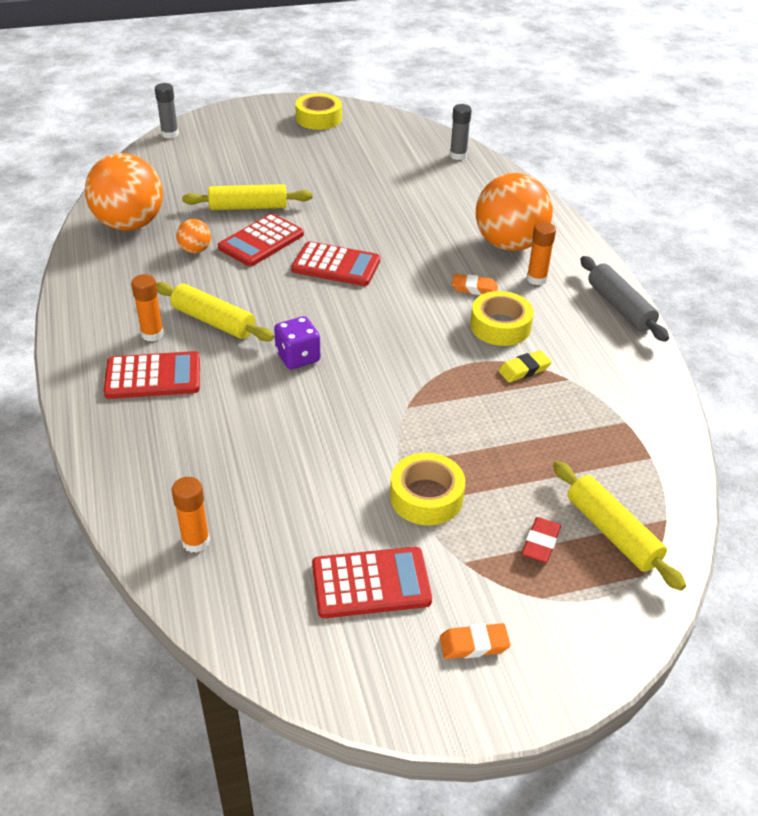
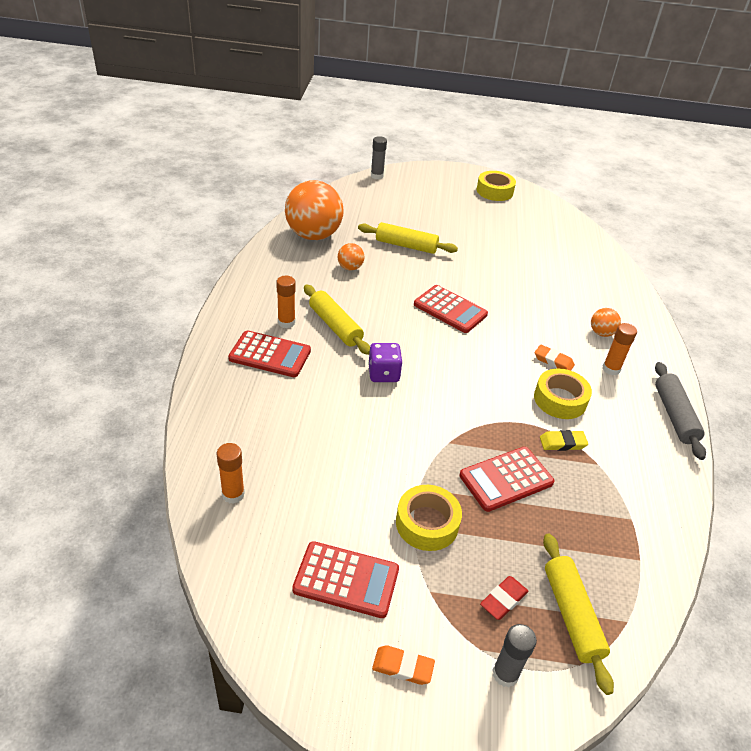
camera: 20 degrees right, 0 degrees up
red calculator [218,214,304,266] -> red calculator moved to [459,447,554,512]
grey glue stick [450,104,472,160] -> grey glue stick moved to [492,624,537,687]
orange ball [476,173,553,251] -> orange ball [591,308,621,337], size x0.44

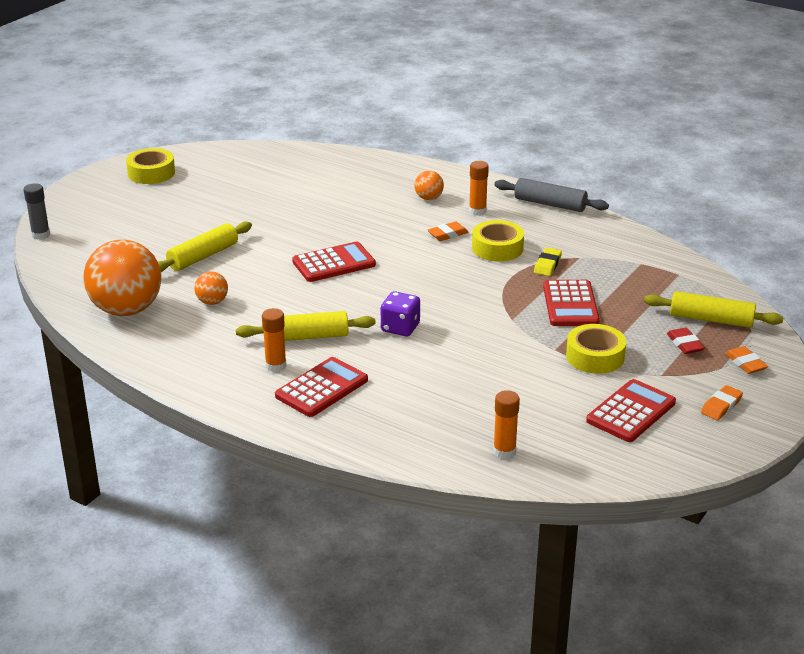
camera: 60 degrees left, 10 degrees down
grey glue stick [492,624,537,687] -> orange eraser [725,346,768,374]

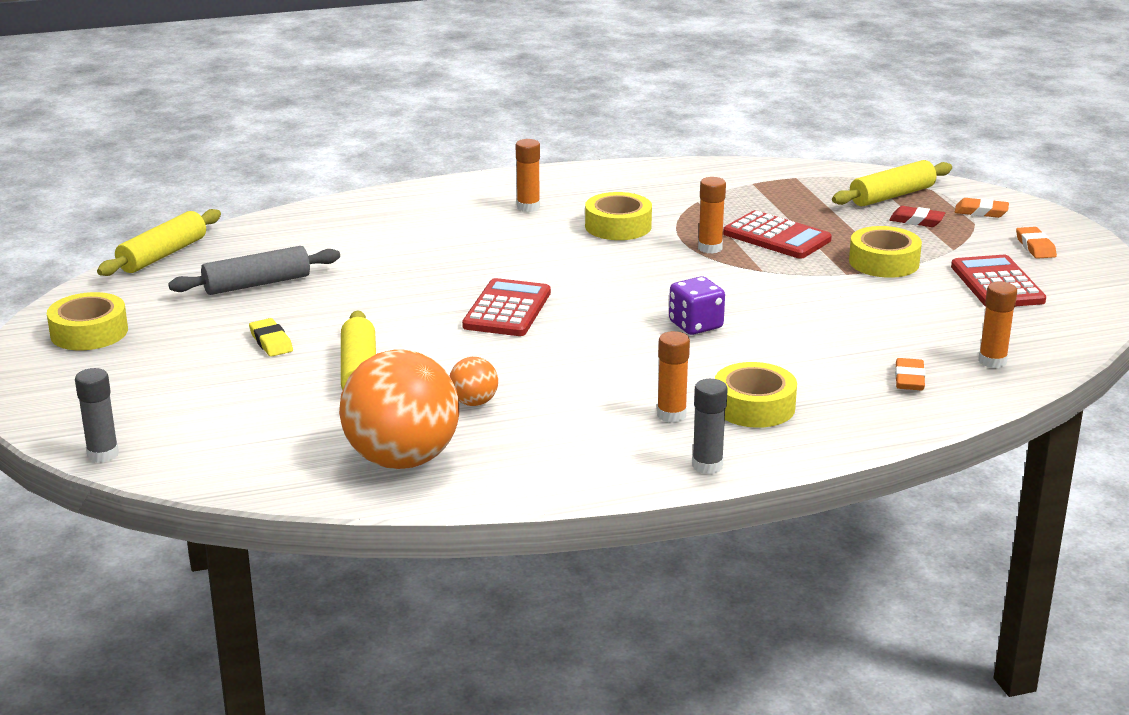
camera: 50 degrees left, 5 degrees down
yellow rolling pin [236,311,376,341] -> yellow rolling pin moved to [97,209,221,276]
red calculator [275,357,368,417] -> yellow tape [715,362,797,428]
orange ball [415,171,444,200] -> none
orange eraser [428,222,469,241] -> orange eraser moved to [895,358,925,390]
grey rolling pin [494,178,609,212] -> grey rolling pin moved to [168,246,340,295]
yellow eraser [534,248,562,276] -> yellow eraser moved to [249,318,293,357]
none -> grey glue stick [692,379,728,474]
none -> orange glue stick [698,177,726,254]

